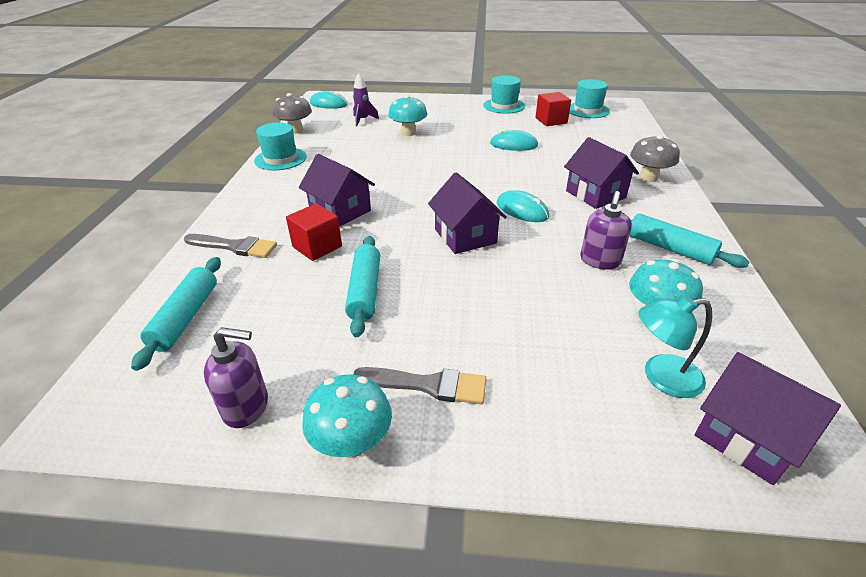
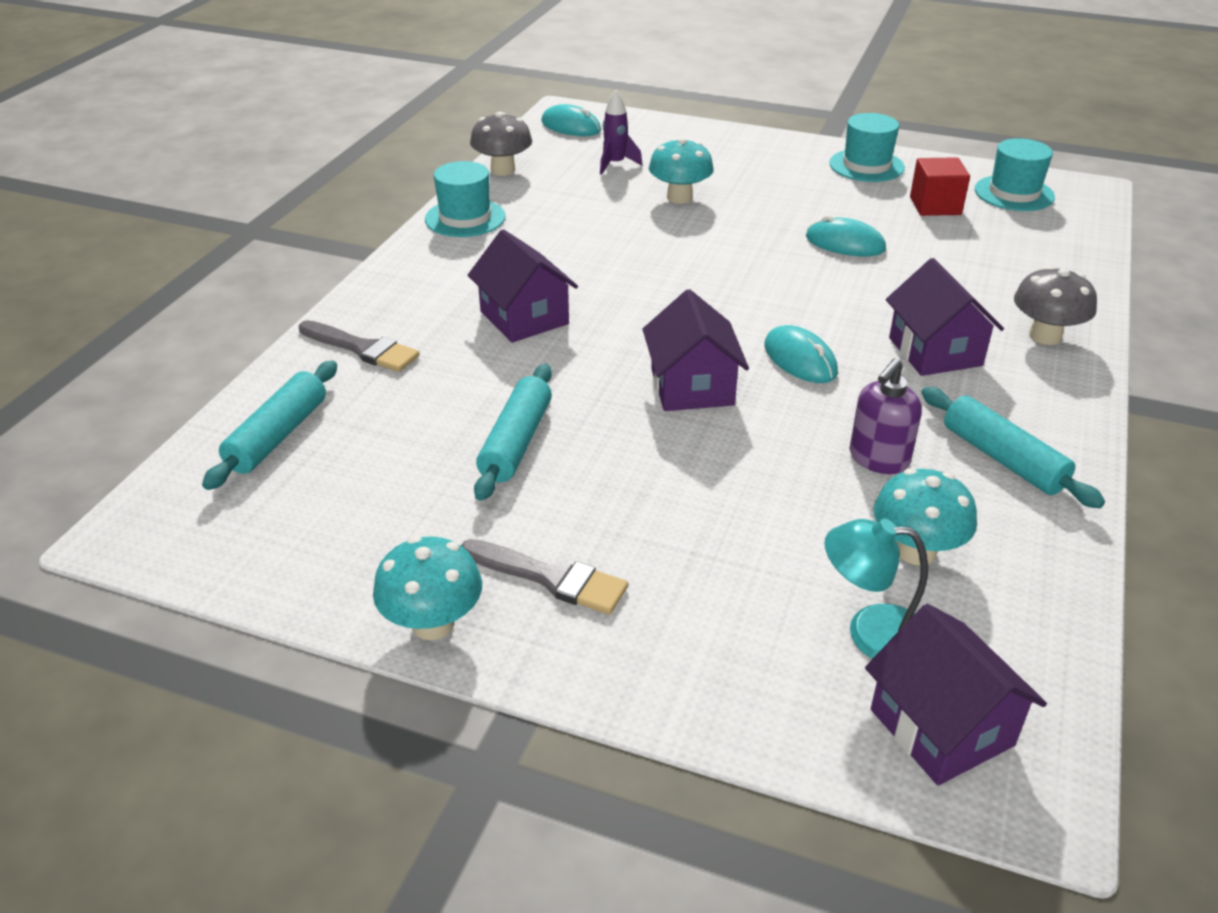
camera: 15 degrees right, 0 degrees up
purple soap dispenser [204,327,268,428] -> none
red cube [286,204,342,261] -> none

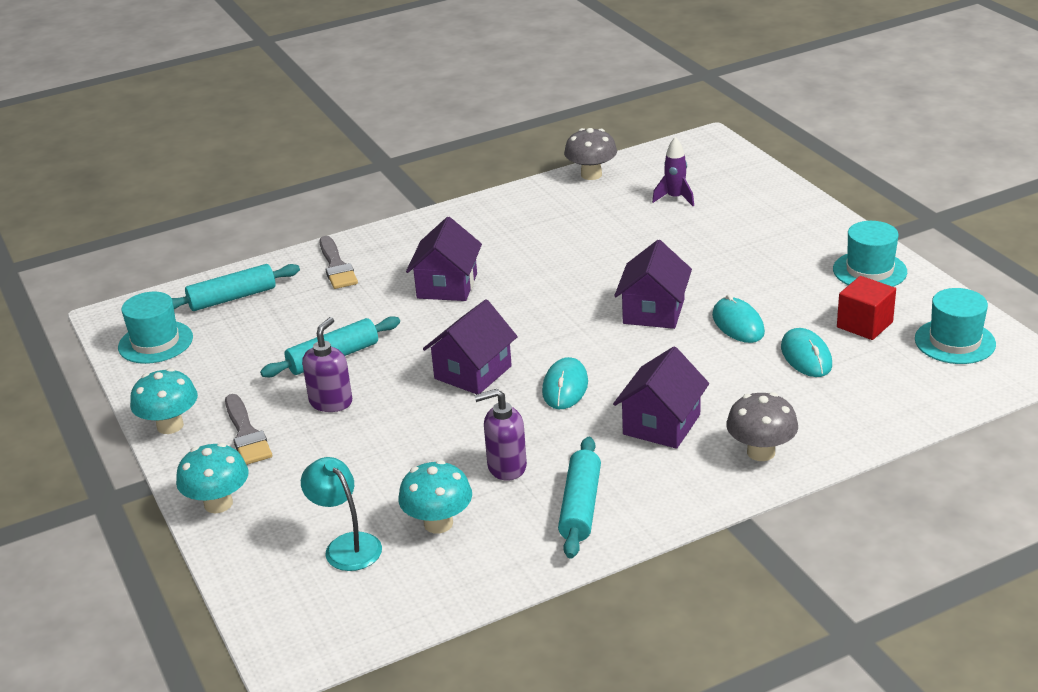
camera: 45 degrees right, 5 degrees down
turquoise hat [425,161,506,237] -> turquoise hat moved to [118,292,193,364]
turquoise mouse [541,104,601,136] -> turquoise mouse moved to [781,328,832,377]
turquoise mushroom [649,138,714,204] -> turquoise mushroom moved to [176,443,249,513]
purple house [865,604,1047,785] -> purple house moved to [614,240,692,329]
none -> purple soap dispenser [302,317,352,412]

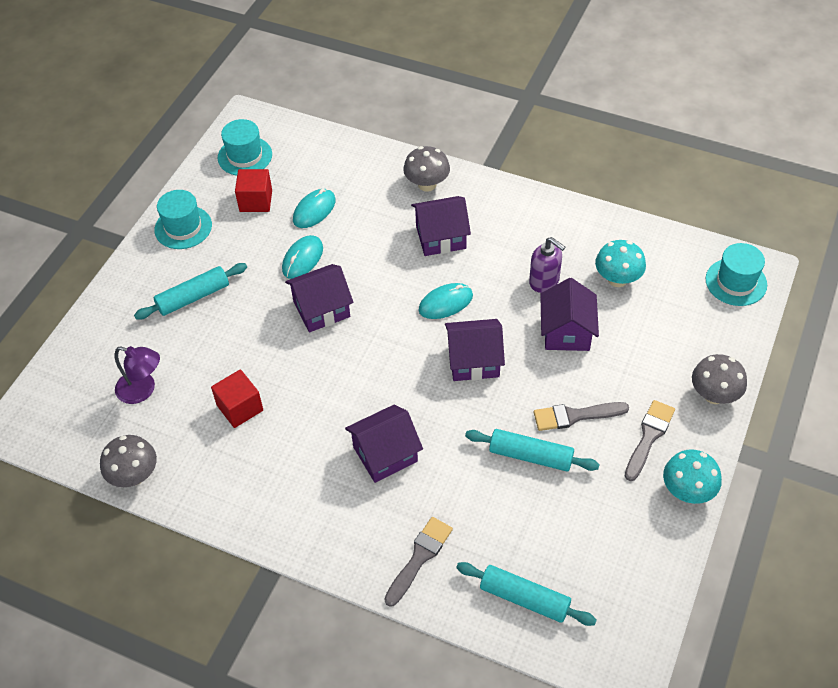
camera: 130 degrees left, 20 degrees up
turquoise hat [118,292,193,364] -> turquoise hat moved to [706,243,767,306]
turquoise mushroom [176,443,249,513] -> grey mushroom [692,354,747,404]
turquoise lamp [301,457,382,571] -> none
purple soap dispenser [302,317,352,412] -> grey brush [534,402,629,431]
turquoise rolling pin [558,437,601,559] -> turquoise rolling pin moved to [134,263,247,320]
purple rocket [652,137,694,206] -> purple lamp [115,346,160,404]
none -> red cube [211,369,263,428]
none -> purple house [540,278,599,351]

